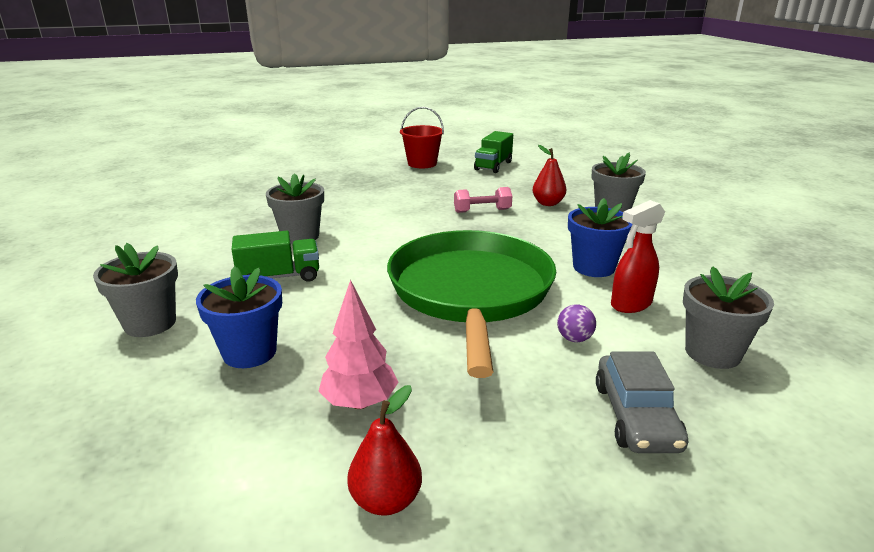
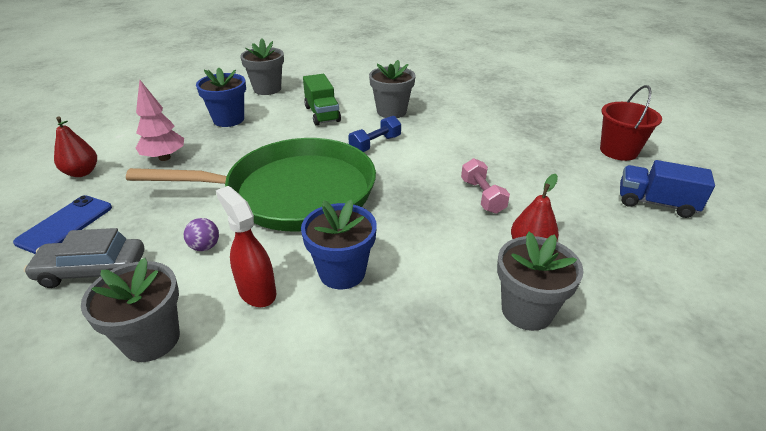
camera: 85 degrees right, 10 degrees up
green truck [474,131,513,173] -> blue truck [620,160,715,218]
none -> blue phone [13,195,112,254]
none -> blue dumbbell [348,116,401,152]

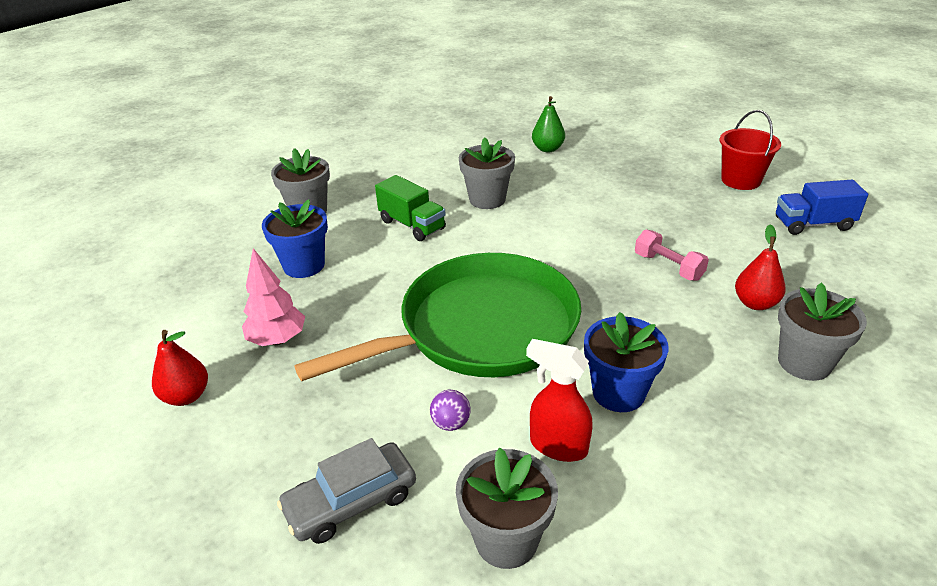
camera: 25 degrees left, 0 degrees up
blue phone [13,195,112,254] -> none
blue dumbbell [348,116,401,152] -> none
none -> green pear [532,96,565,152]

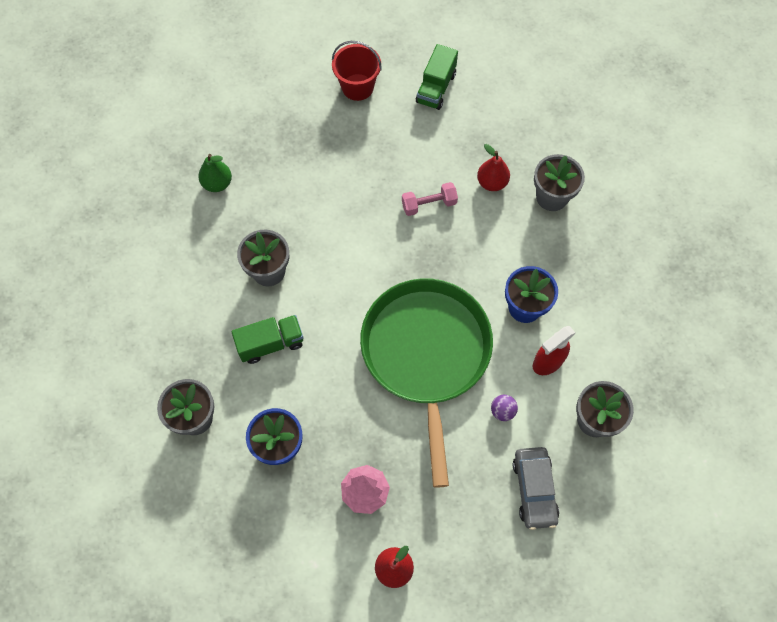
camera: 65 degrees left, 30 degrees up
blue truck [776,180,868,235] -> green truck [416,44,458,110]

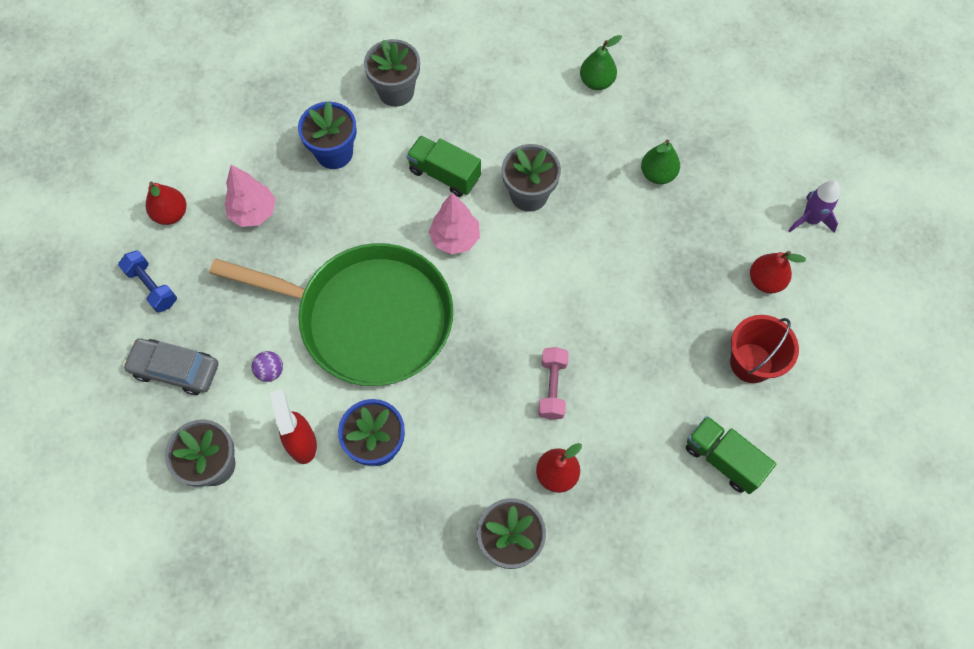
camera: 110 degrees right, 0 degrees up
green truck [231,315,303,364] -> green truck turned 120 degrees clockwise [406,136,481,197]
none -> blue dumbbell [118,250,177,312]
none -> pink tree [429,193,480,254]
none -> green pear [580,35,622,90]
none -> red pear [750,251,806,293]
none -> purple rocket [788,180,840,233]

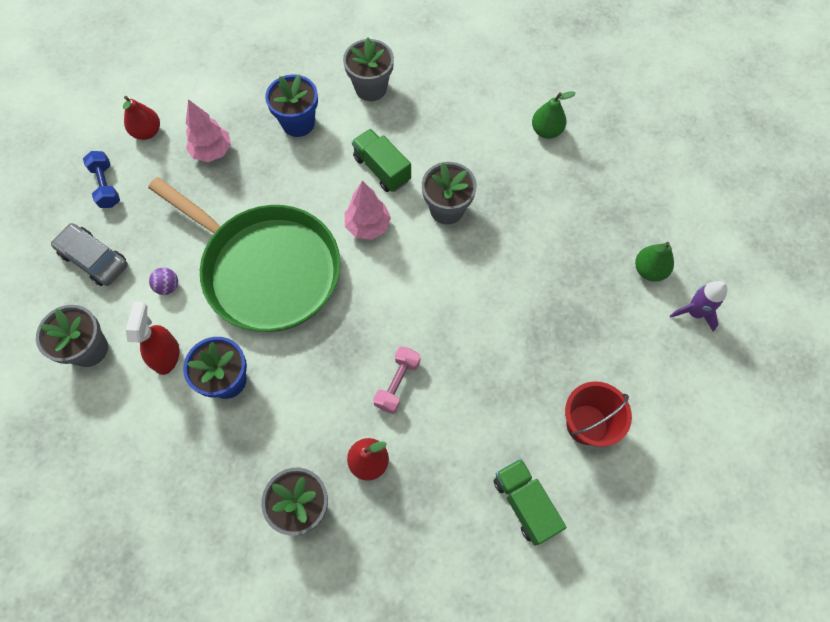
camera: 20 degrees right, 0 degrees up
green pear [641,140,680,184] -> green pear moved to [635,242,674,282]
red pear [750,251,806,293] -> none

